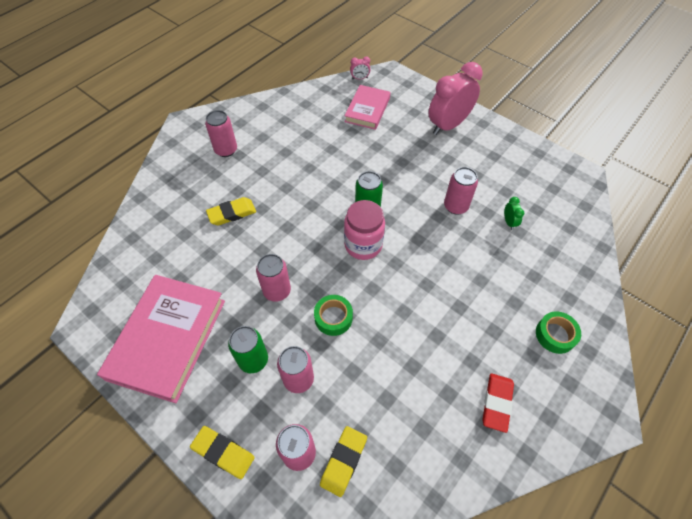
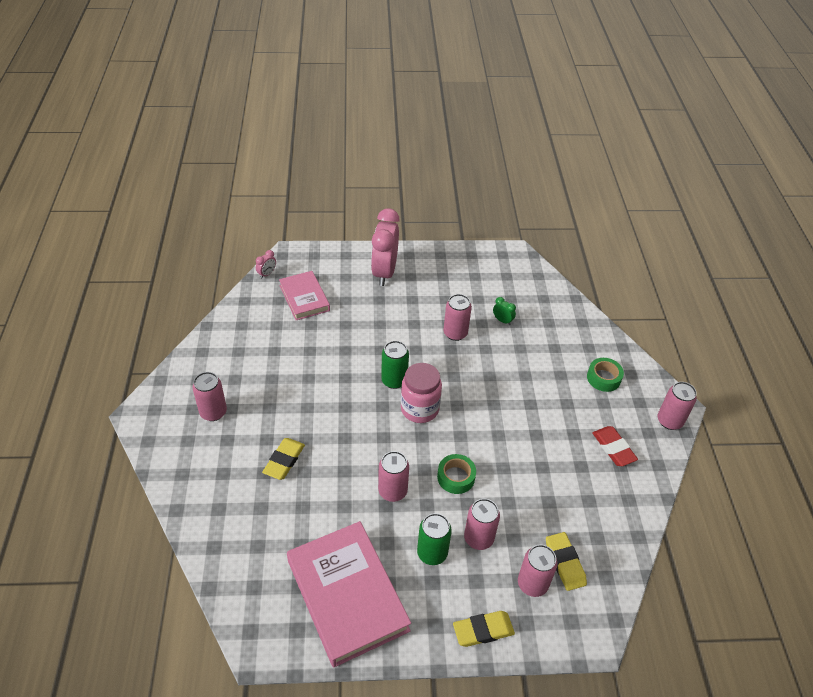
camera: 45 degrees left, 10 degrees down
none -> pink can [658,382,697,430]

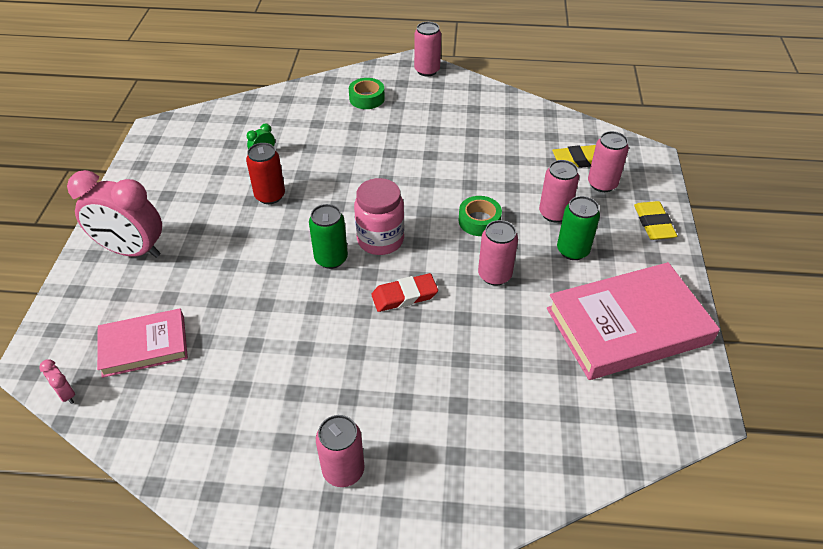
camera: 80 degrees left, 0 degrees up
yellow eraser [262,438,305,480] -> none
pink can [443,294,472,341] -> red can [246,143,285,204]
red eraser [592,426,638,466] -> red eraser moved to [371,273,438,312]

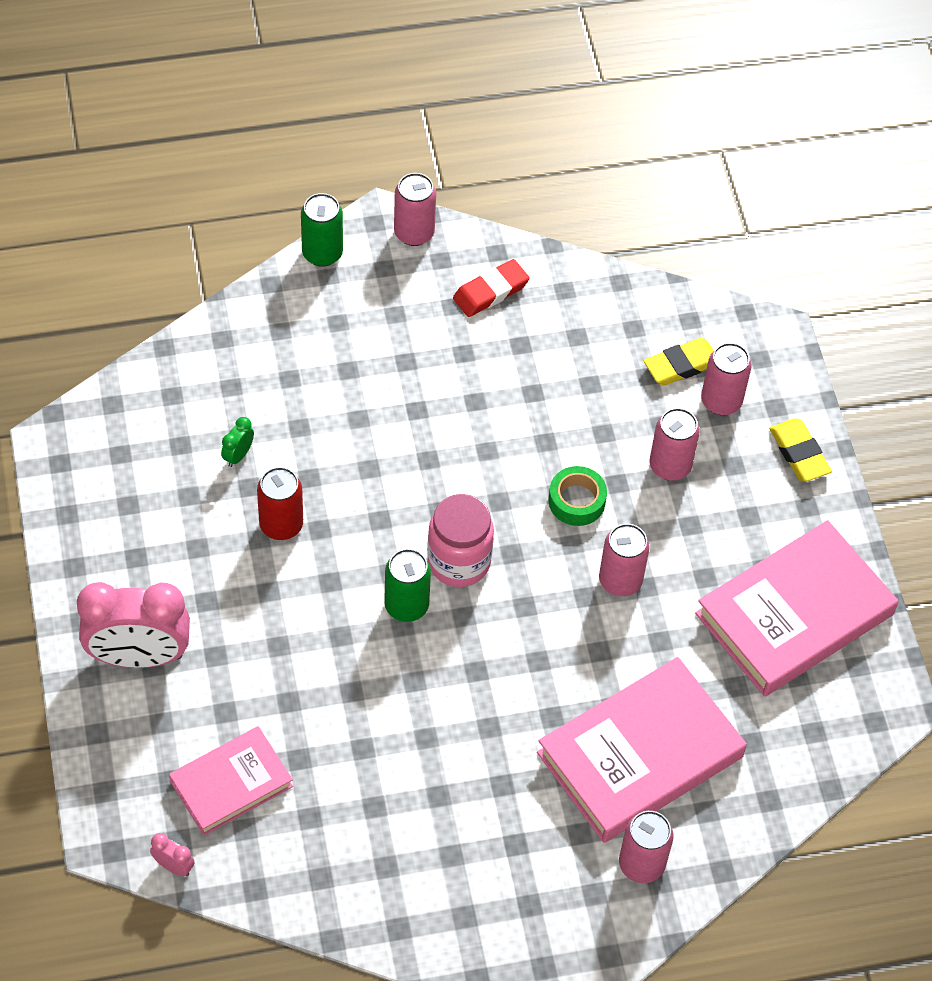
camera: 20 degrees left, 10 degrees up
pink can [316,415,365,487] -> pink can moved to [619,811,674,883]
green tape [349,78,385,109] -> none
red eraser [371,273,438,312] -> red eraser moved to [453,259,530,317]
green can [557,196,600,260] -> green can moved to [301,193,343,267]
none -> pink book [537,657,747,843]

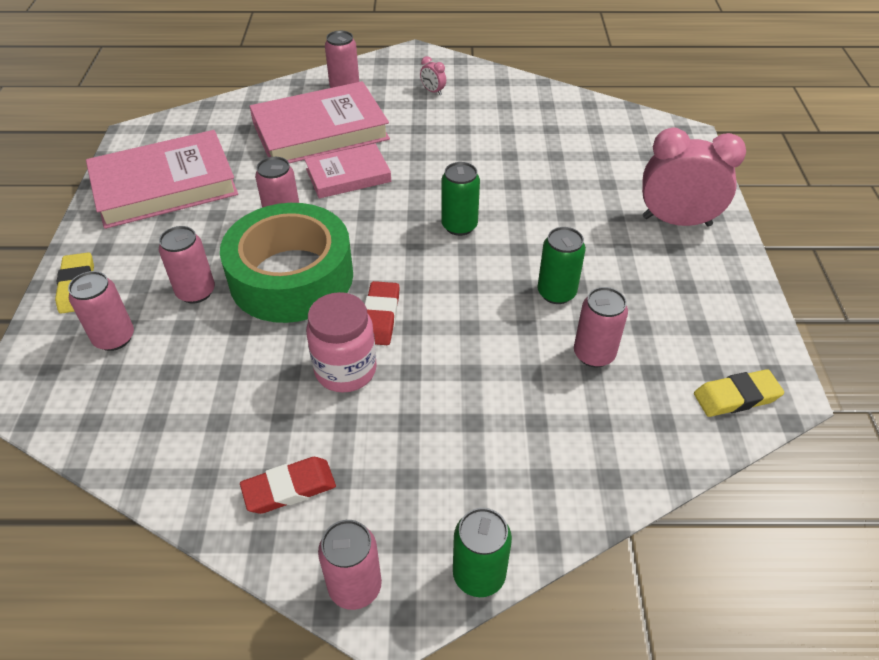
camera: 165 degrees left, 10 degrees down
pink clock [150,833,194,876] -> pink clock moved to [420,56,446,95]
pink book [169,726,293,836] -> pink book moved to [305,144,391,199]
green clock [221,417,254,467] -> pink can [574,287,628,367]
red can [257,467,303,540] -> green can [537,227,586,304]
pink jar [427,494,494,587] -> pink jar moved to [306,292,377,392]
green tape [549,466,607,526] -> green tape [220,203,353,323], size x2.41
yellow eraser [644,338,714,385] -> yellow eraser moved to [694,369,784,417]
none -> red eraser [365,281,400,345]

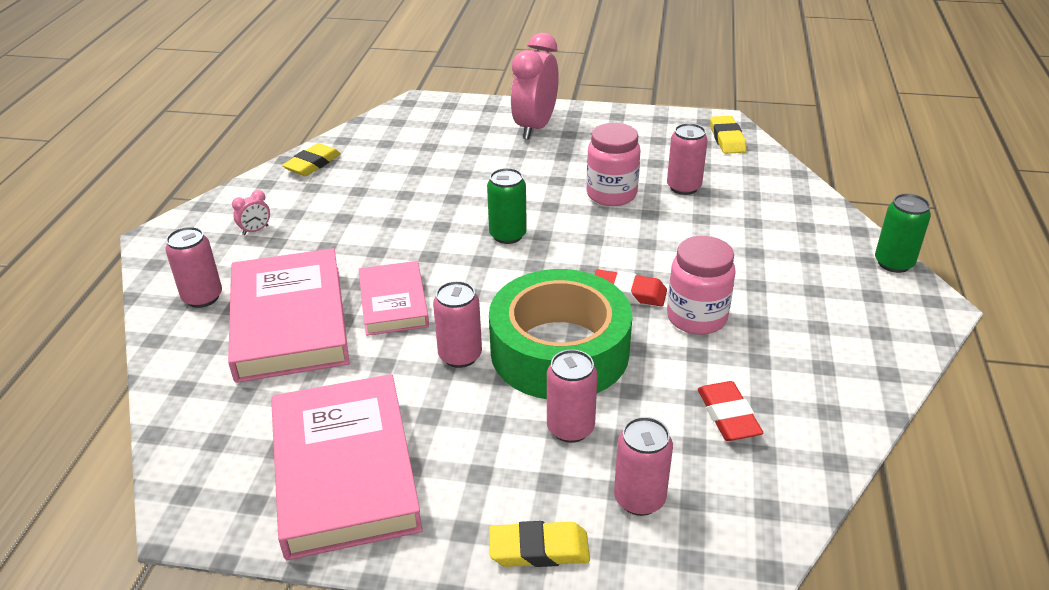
camera: 80 degrees left, 10 degrees down
red eraser [240,457,336,514] -> red eraser moved to [698,381,763,441]
pink can [318,520,382,610] -> none
green can [537,227,586,304] -> pink jar [587,123,640,206]
none -> yellow eraser [282,143,341,176]

